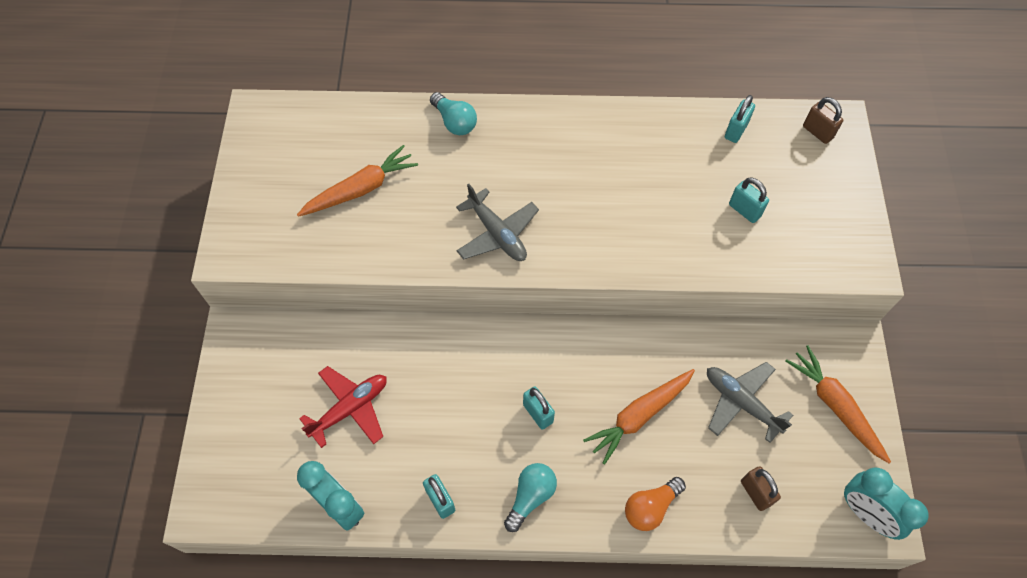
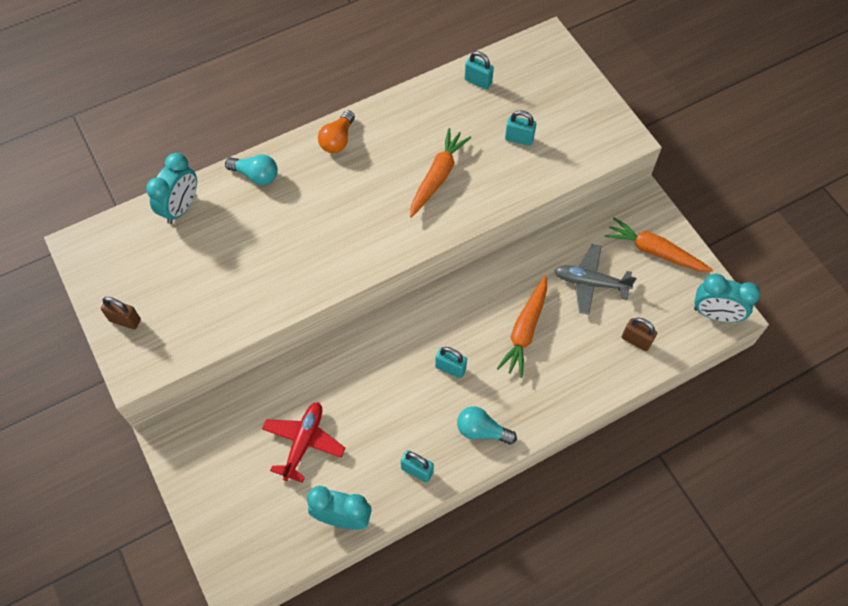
camera: 30 degrees left, 0 degrees up
orange carrot [297,145,418,217] -> orange carrot moved to [410,128,471,218]
grey plane [456,184,539,261] -> none
turquoise light bulb [504,463,557,532] -> turquoise light bulb turned 75 degrees counterclockwise [457,406,517,444]
orange light bulb [625,477,686,531] -> orange light bulb moved to [318,110,355,153]
turquoise padlock [725,95,755,143] -> turquoise padlock turned 60 degrees counterclockwise [465,51,494,90]
brown padlock [803,97,843,144] -> brown padlock moved to [101,297,141,330]
none -> turquoise clock [146,153,197,224]

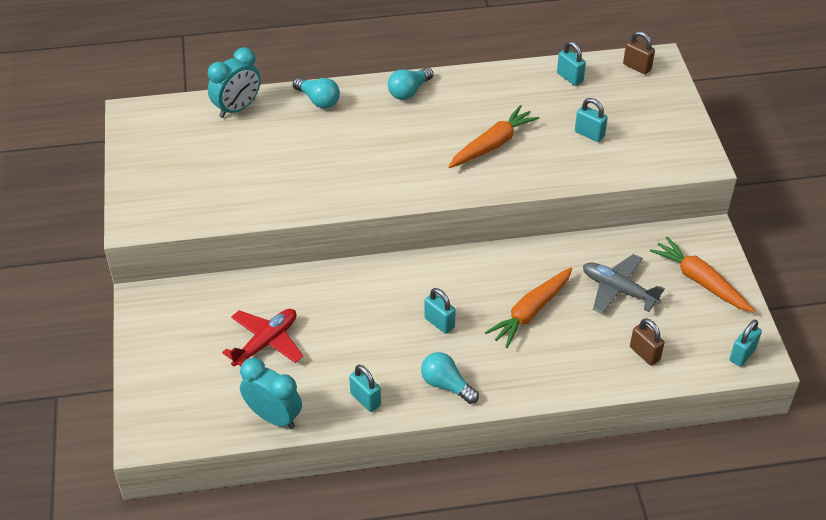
camera: 20 degrees right, 15 degrees down
brown padlock [101,297,141,330] -> brown padlock moved to [623,31,655,74]
orange light bulb [318,110,355,153] -> turquoise light bulb [388,67,433,100]
turquoise clock [694,274,760,322] -> turquoise padlock [729,319,762,367]

